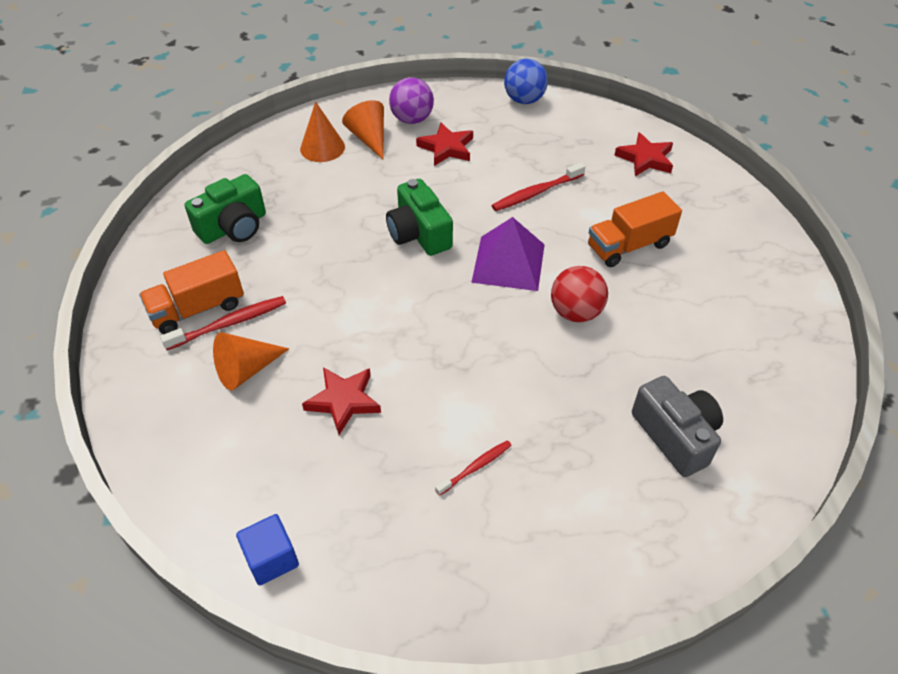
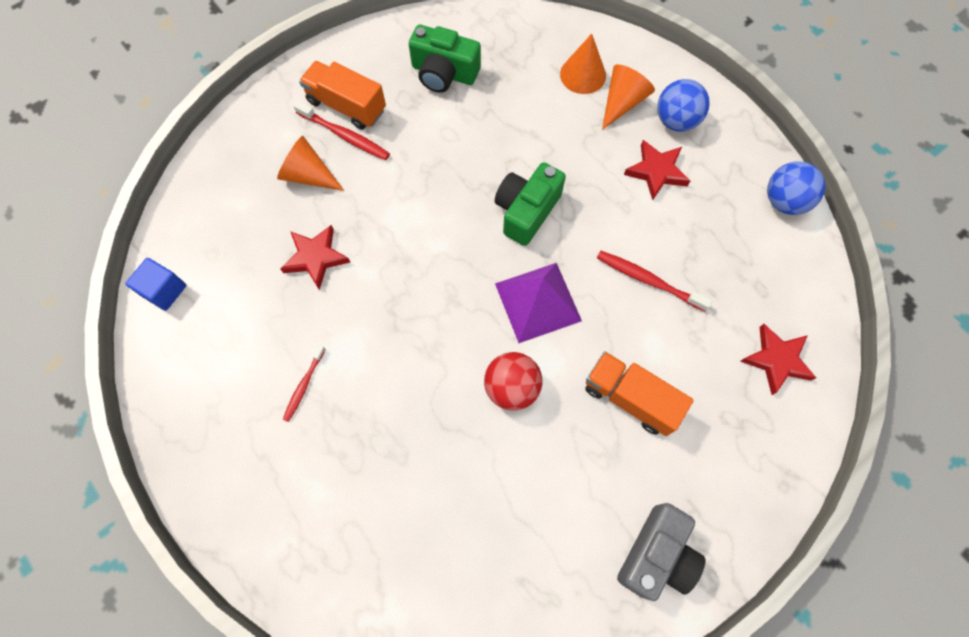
camera: 60 degrees right, 20 degrees up
purple ball [389,77,434,124] -> blue ball [657,79,710,132]
red toothbrush [435,440,512,496] -> red toothbrush turned 90 degrees clockwise [283,345,326,422]
grey camera [632,376,723,477] -> grey camera moved to [617,503,705,601]

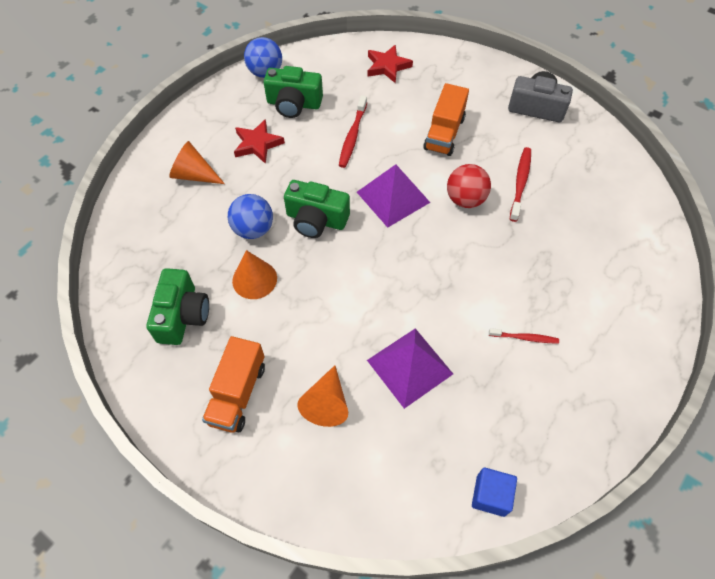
camera: 105 degrees left, 10 degrees down
red star [281,225,350,290] -> purple pyramid [367,328,453,409]
red toothbrush [293,101,390,160] -> red toothbrush moved to [510,147,531,222]
orange cone [560,34,606,94] -> orange cone moved to [232,250,277,299]
blue ball [657,79,710,132] -> blue ball moved to [228,194,273,239]
none -> green camera [264,66,323,118]

